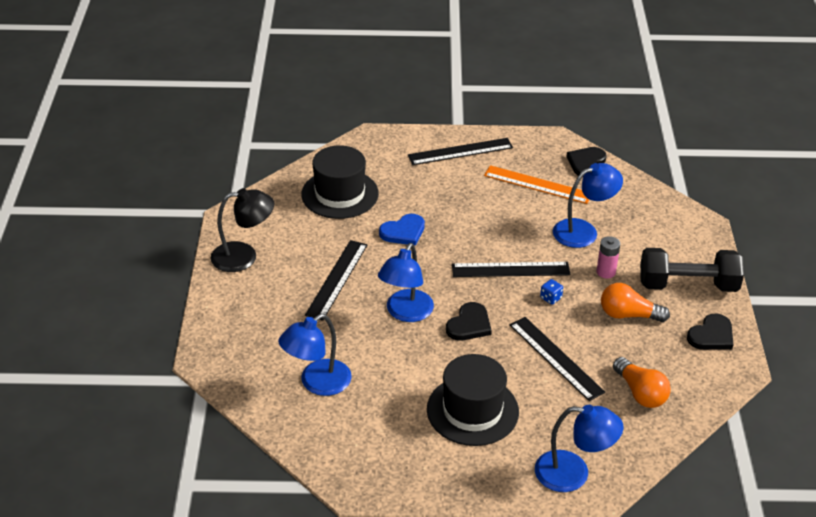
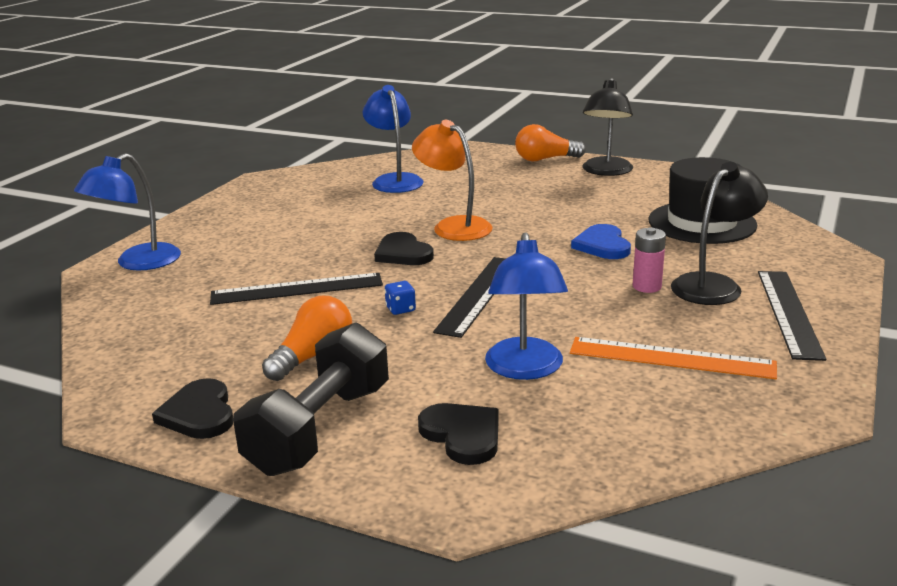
camera: 115 degrees right, 15 degrees down
black ruler [305,240,367,321] -> none
blue lamp [378,243,434,322] -> orange lamp [412,120,493,241]
black hat [427,354,519,446] -> none
orange ruler [484,165,589,204] -> orange ruler turned 60 degrees clockwise [570,337,777,379]
black heart [567,147,607,176] -> black heart moved to [418,403,499,465]
pink battery [596,236,620,279] -> pink battery moved to [633,228,666,293]
orange light bulb [613,357,671,408] -> orange light bulb moved to [515,124,586,161]
none -> black lamp [671,162,768,305]

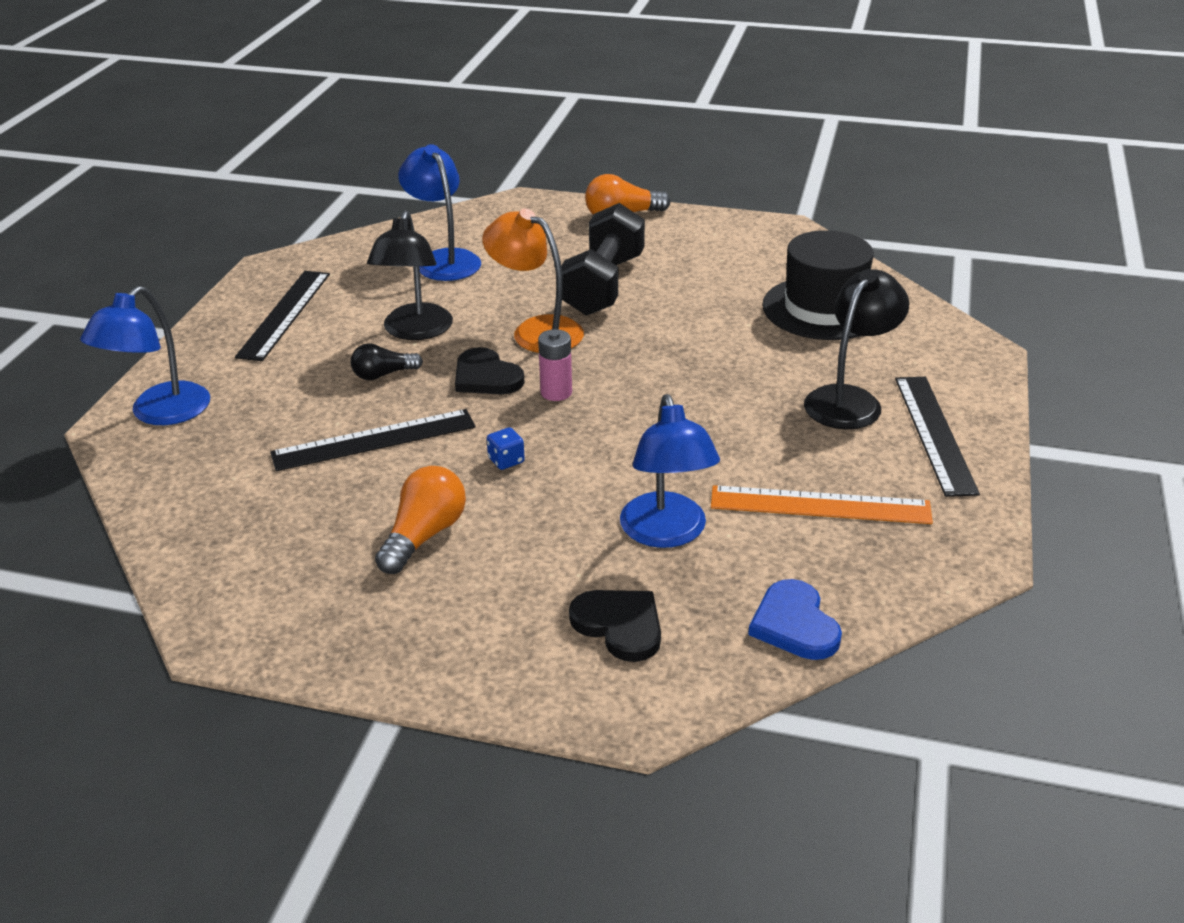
camera: 10 degrees left, 10 degrees up
black heart [152,378,234,439] -> none
black dumbbell [233,322,389,476] -> black dumbbell moved to [561,203,645,316]
black ruler [433,257,505,338] -> black ruler moved to [235,271,330,361]
blue heart [571,224,631,259] -> blue heart moved to [748,579,842,660]
black lamp [583,78,633,176] -> black lamp moved to [367,211,453,340]
pink battery [633,228,666,293] -> pink battery moved to [538,329,572,401]
none -> black light bulb [351,343,423,380]

